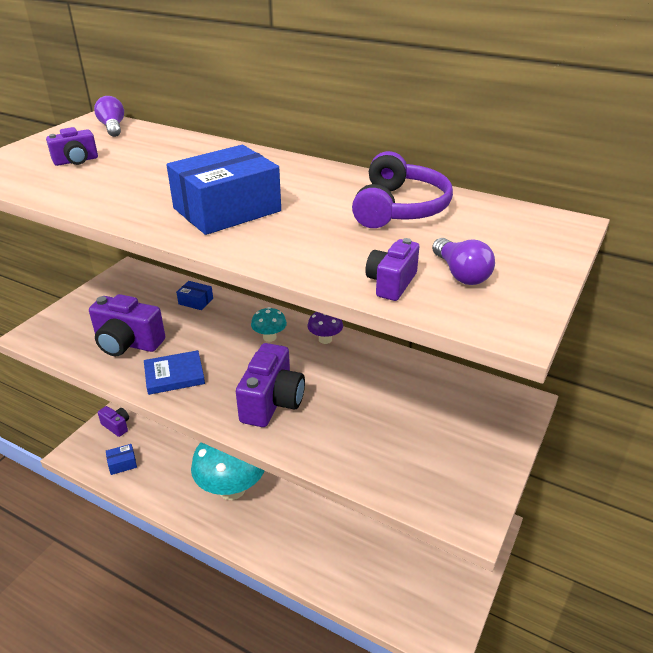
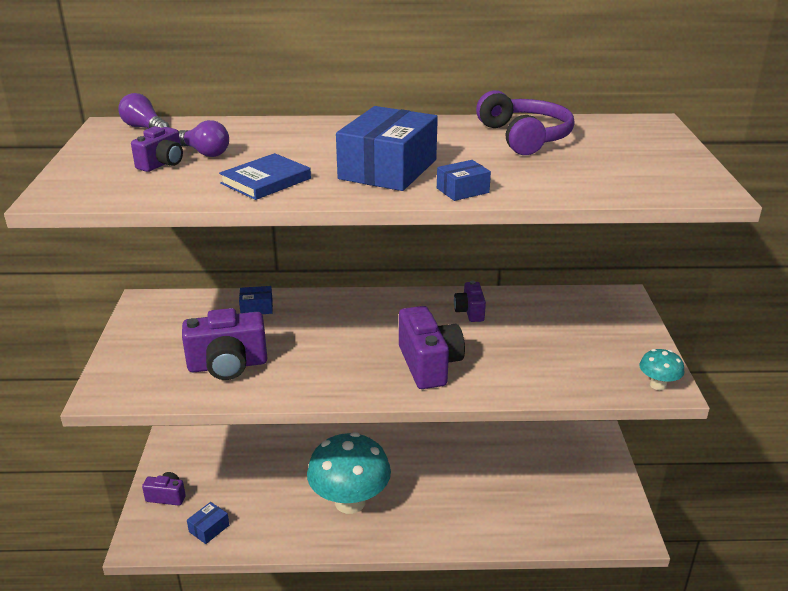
camera: 30 degrees left, 5 degrees down
blue book [144,350,205,395] -> blue book moved to [219,153,311,200]
turquoise mushroom [251,307,287,342] -> turquoise mushroom moved to [639,349,684,390]
purple mushroom [307,312,343,344] -> none
purple camera [365,238,419,301] -> purple camera moved to [454,280,486,322]
purple light bulb [432,238,495,285] -> purple light bulb moved to [179,120,229,157]
none -> blue box [437,160,491,201]

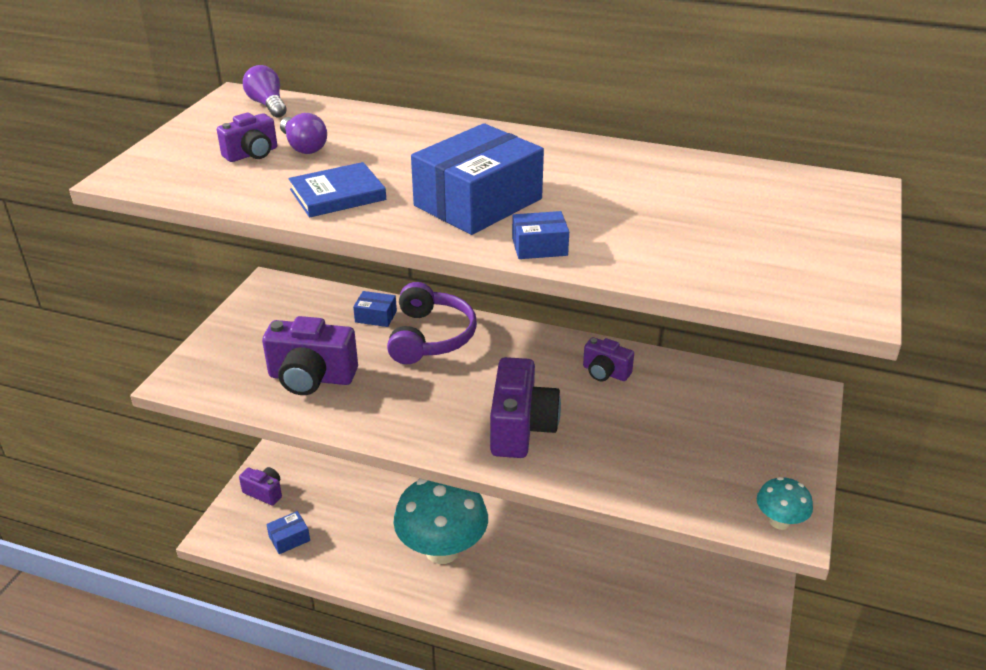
camera: 20 degrees right, 5 degrees up
purple camera [454,280,486,322] -> purple camera turned 75 degrees counterclockwise [583,337,634,381]
purple headphones [476,90,574,155] -> purple headphones moved to [387,282,477,364]

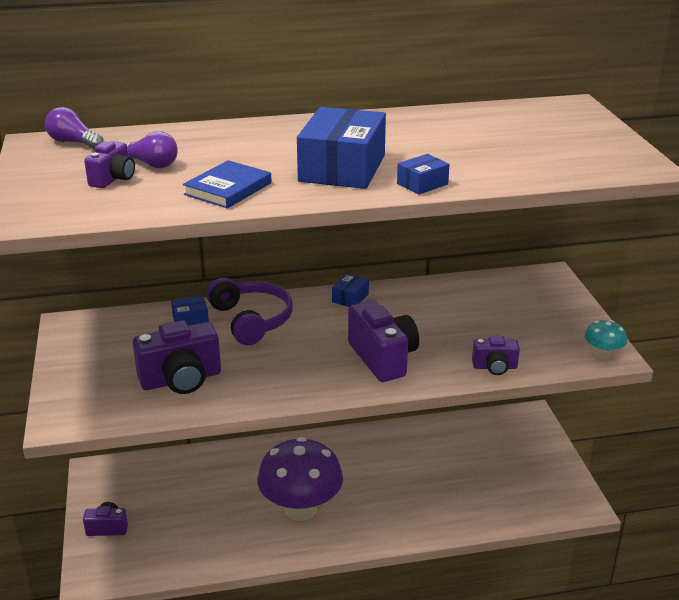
camera: 30 degrees left, 5 degrees down
blue box [266,511,310,554] -> blue box moved to [332,274,369,307]
turquoise mushroom [393,479,488,564] -> purple mushroom [257,437,343,521]
purple camera [583,337,634,381] -> purple camera moved to [472,336,520,375]

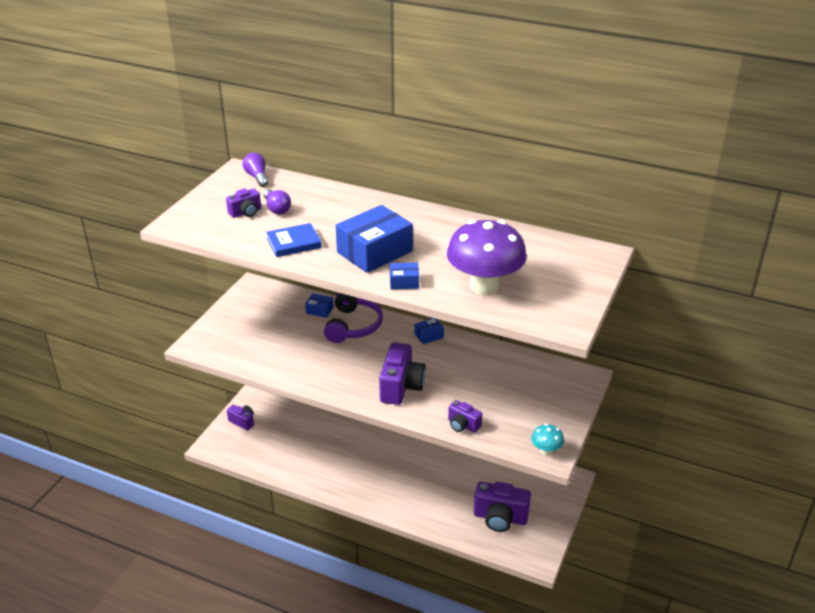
camera: 35 degrees right, 5 degrees up
purple camera [133,320,221,394] -> purple camera moved to [474,482,531,532]
purple mushroom [257,437,343,521] -> purple mushroom moved to [447,220,527,295]

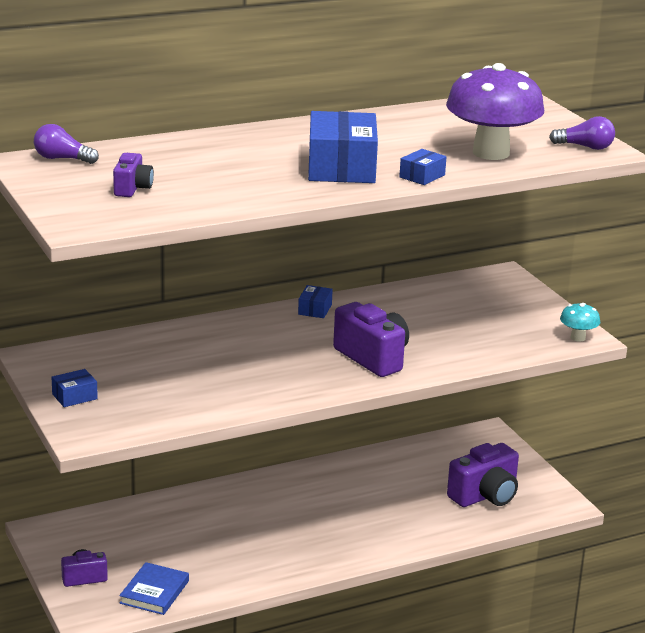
camera: 50 degrees left, 10 degrees down
purple light bulb [264,189,291,214] -> purple light bulb moved to [549,116,615,150]
blue book [266,223,322,257] -> blue book moved to [119,562,189,615]
blue box [305,293,334,318] -> blue box moved to [51,369,98,407]
purple headphones [324,293,383,343] -> none
purple camera [448,400,482,433] -> none

